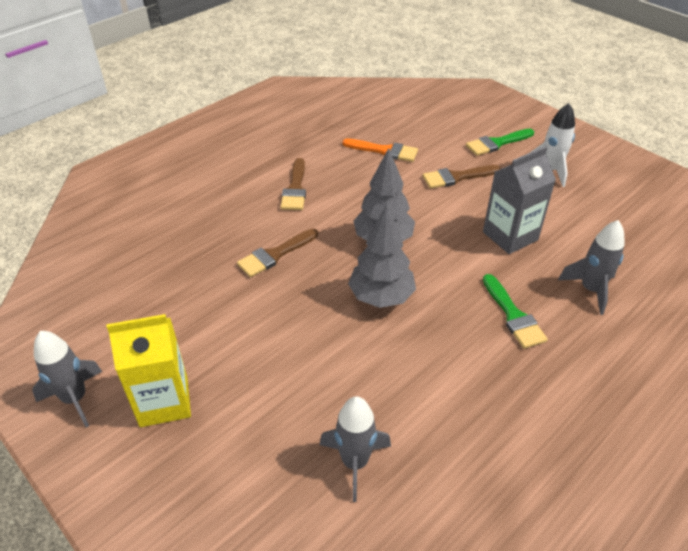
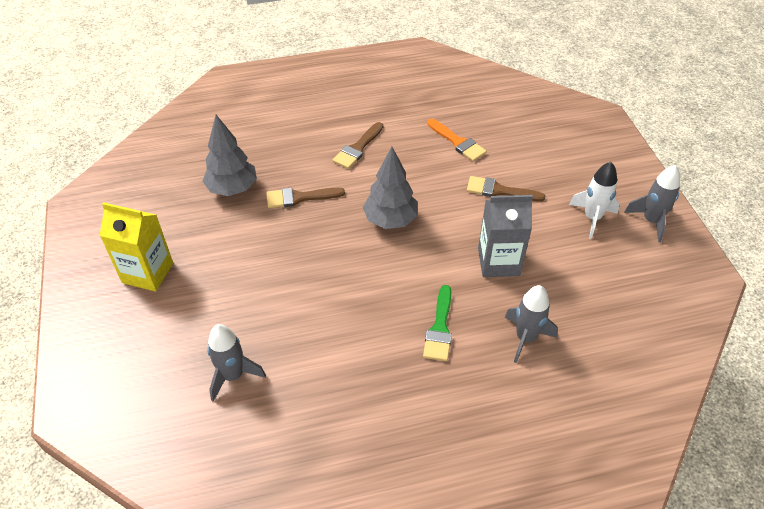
camera: 30 degrees right, 5 degrees up
grey rocket [32,331,102,427] -> grey rocket moved to [624,165,680,242]
grey tree [348,205,416,308] -> grey tree moved to [203,115,257,196]
green brush [466,129,534,156] -> none

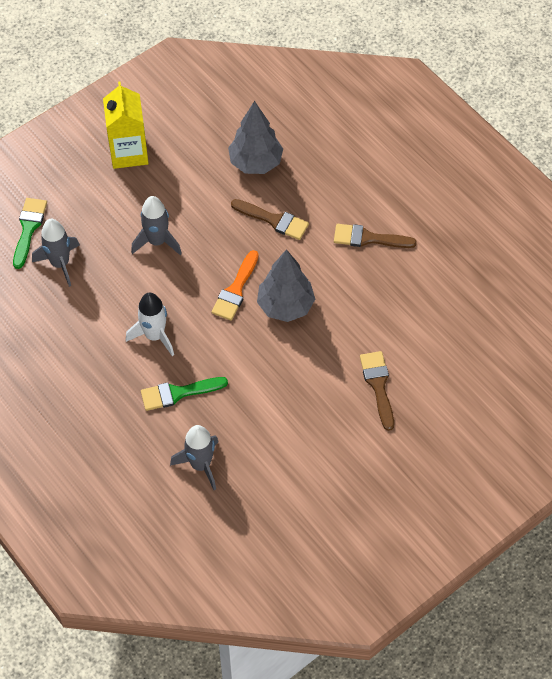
camera: 65 degrees right, 10 degrees up
brown brush [266,188,345,208] -> brown brush turned 150 degrees clockwise [231,199,309,240]
orange brush [427,119,487,162] -> orange brush moved to [211,250,259,321]
grey carton [478,195,533,277] -> none
white rocket [569,162,620,239] -> white rocket moved to [126,293,174,356]
grey rocket [624,165,680,242] -> grey rocket moved to [131,196,182,255]
none -> green brush [13,198,47,269]

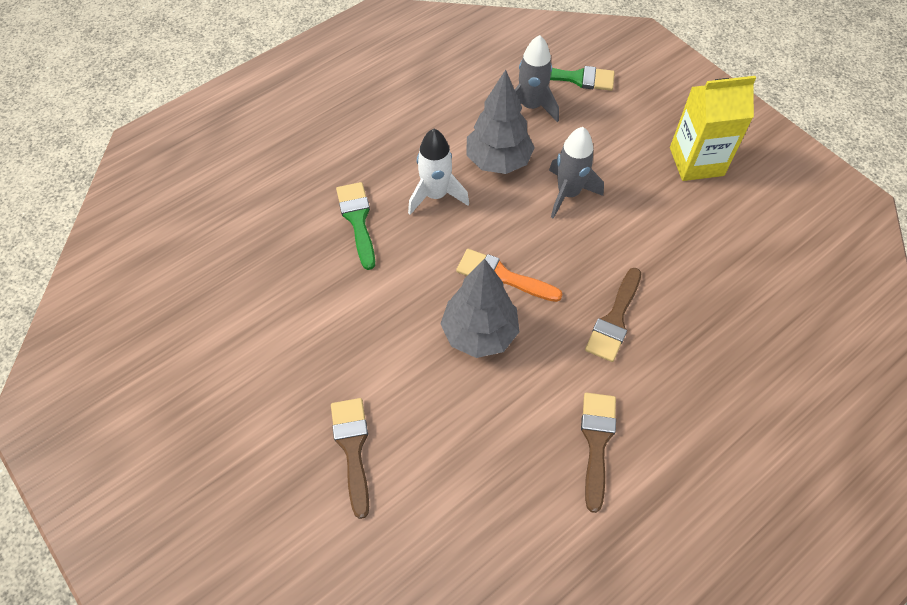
camera: 90 degrees right, 0 degrees up
grey rocket [170,425,219,490] -> none
grey tree [228,101,283,174] -> grey tree moved to [466,70,535,174]
brown brush [360,351,394,431] -> brown brush turned 90 degrees counterclockwise [331,398,369,519]

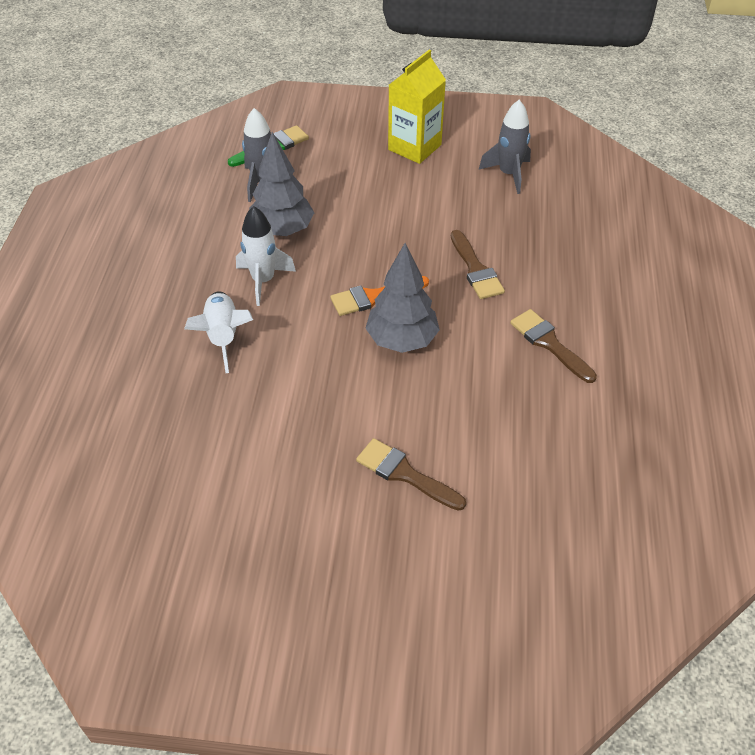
camera: 45 degrees left, 10 degrees down
green brush [336,182,375,270] -> white rocket [184,291,253,373]
grey rocket [549,127,604,219] -> grey rocket moved to [479,100,531,194]

